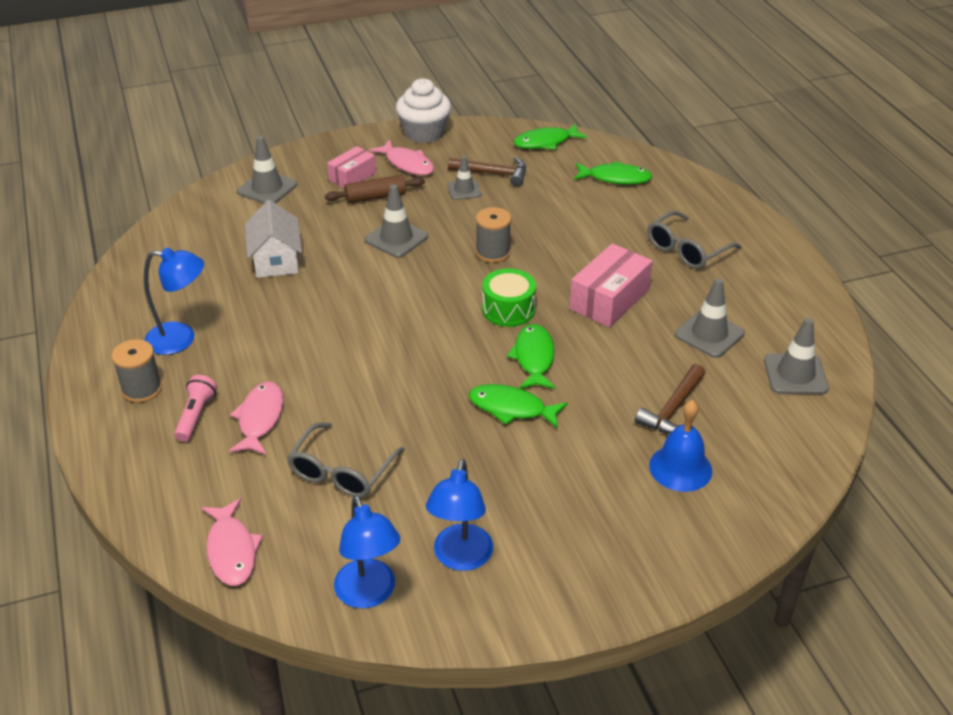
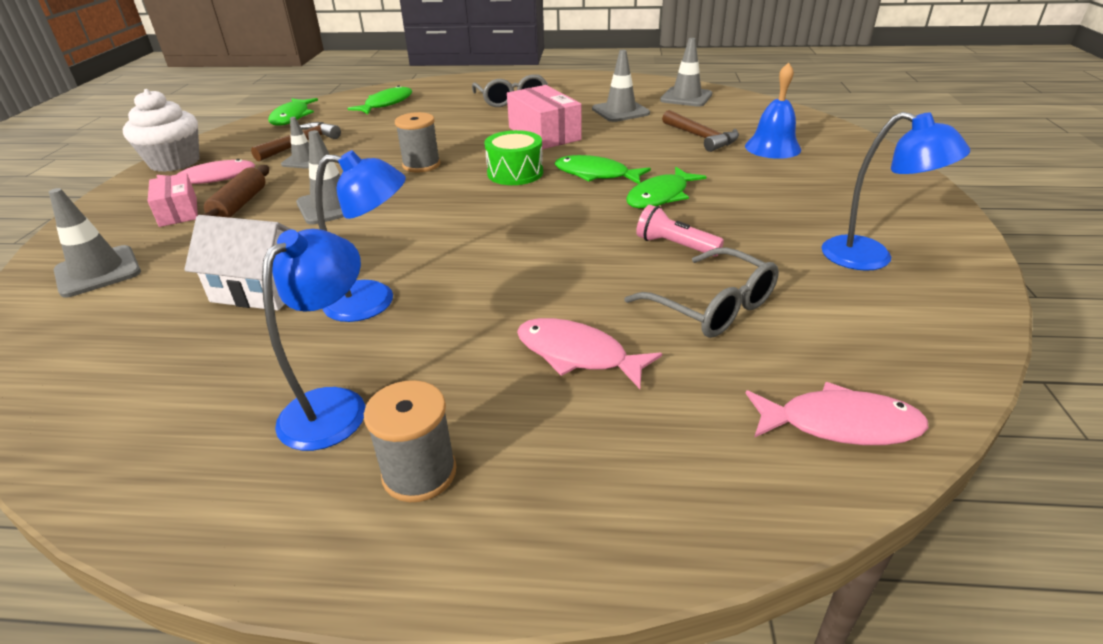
camera: 65 degrees left, 5 degrees down
pink flashlight [174,375,217,442] -> pink flashlight moved to [636,205,724,257]
blue lamp [334,495,400,608] -> blue lamp moved to [315,150,406,322]

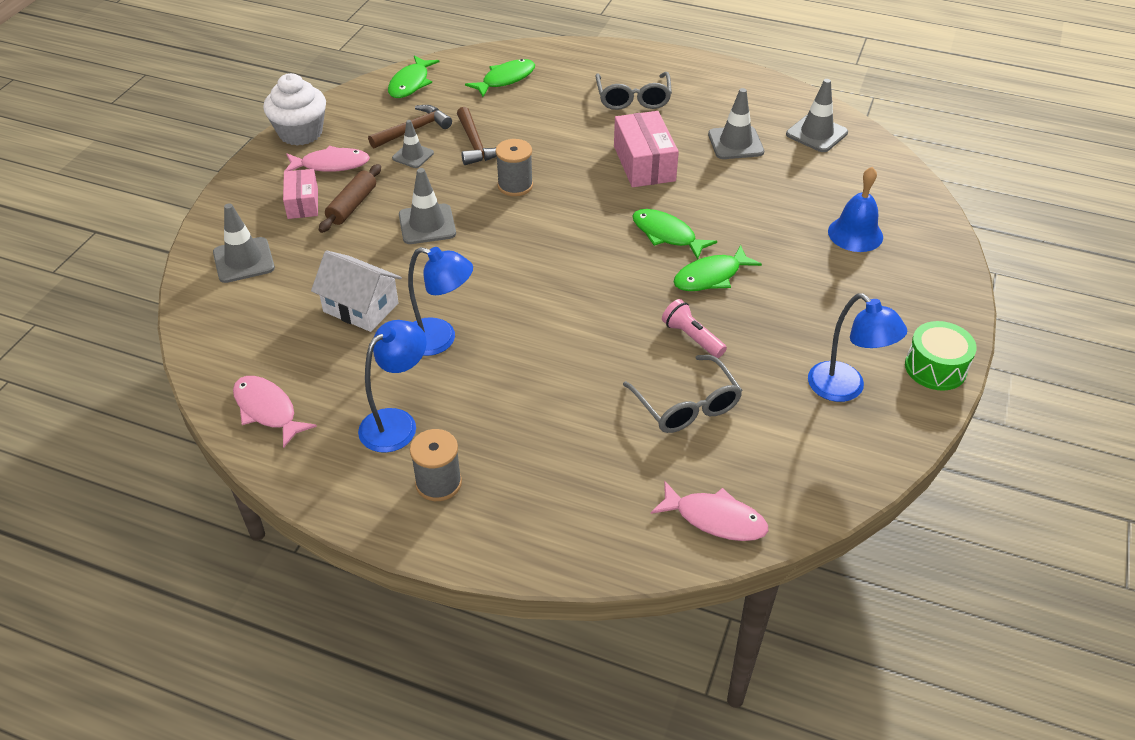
camera: 15 degrees right, 10 degrees up
green drum [484,130,543,185] -> green drum moved to [905,321,977,391]
pink fish [517,318,662,389] -> pink fish moved to [233,376,317,448]
brown hammer [662,110,739,152] -> brown hammer moved to [457,107,497,165]

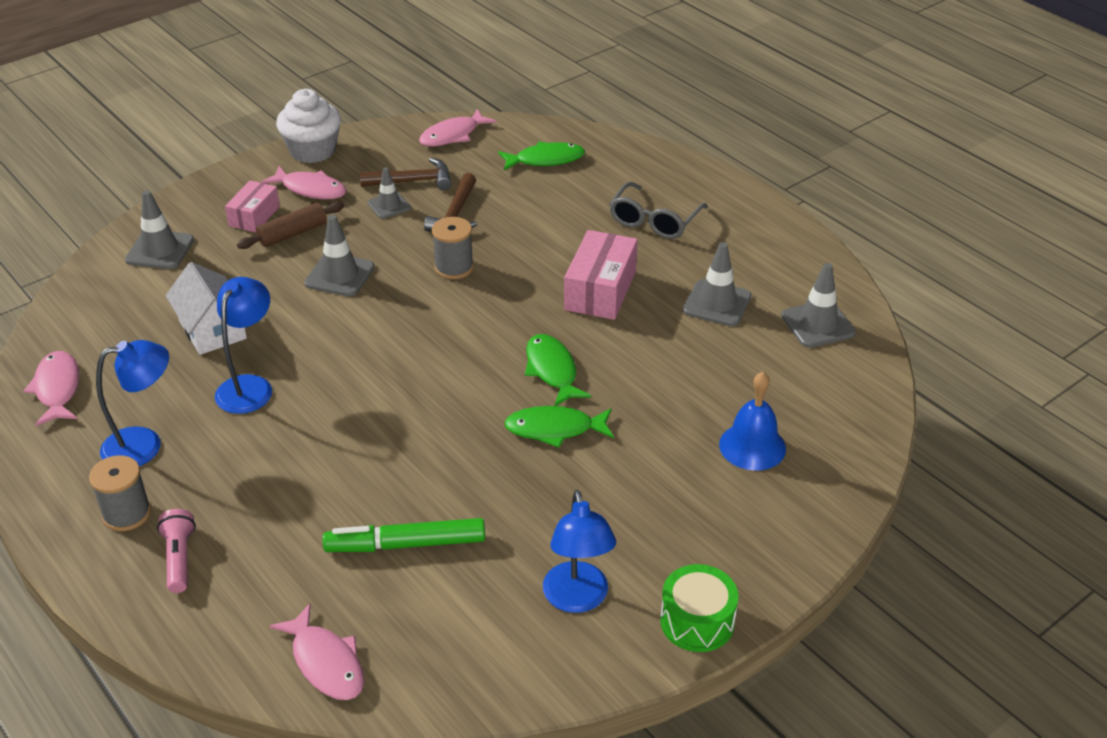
camera: 30 degrees right, 5 degrees down
green fish [388,55,439,98] -> pink fish [419,109,497,147]
blue lamp [408,247,473,356] -> blue lamp turned 120 degrees counterclockwise [215,277,272,414]
grey glasses [623,355,743,433] -> green marker [323,518,485,552]
pink flashlight [662,299,727,358] -> pink flashlight moved to [157,509,196,593]

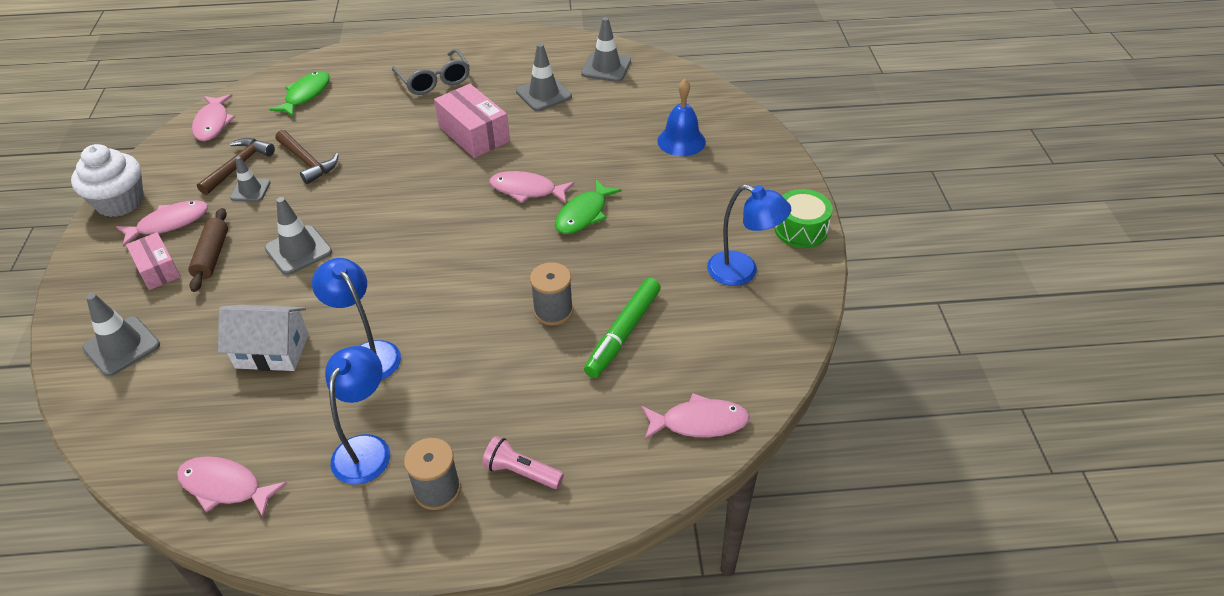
camera: 55 degrees left, 5 degrees up
grey spool [432,217,474,279] -> grey spool moved to [530,262,573,325]
green fish [525,334,591,406] -> pink fish [489,171,575,203]

